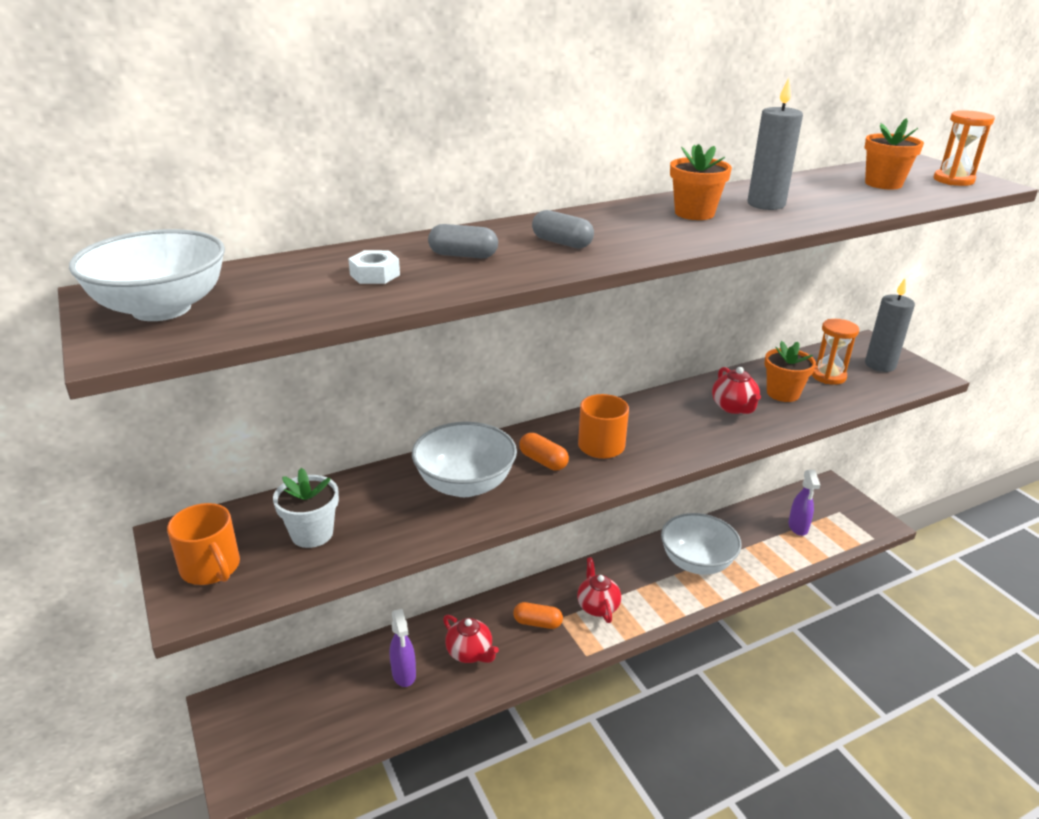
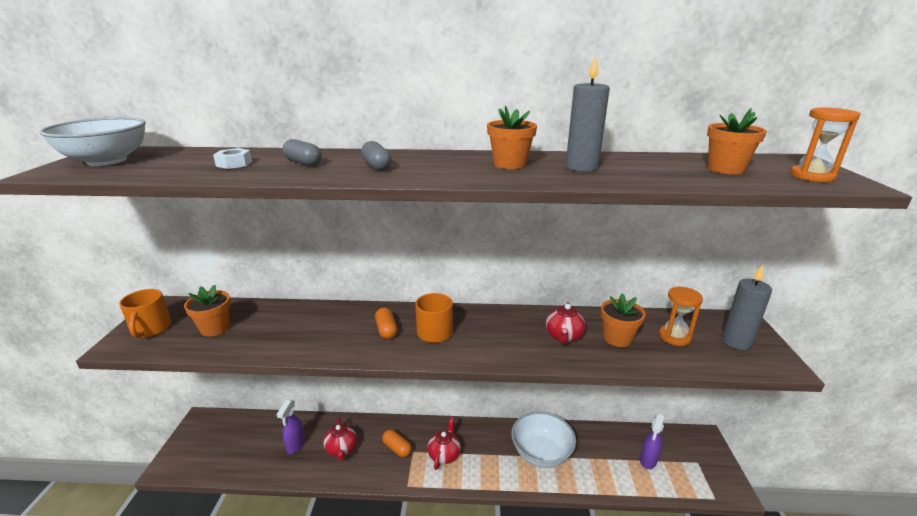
camera: 30 degrees right, 5 degrees down
white flower pot [273,468,339,548] -> orange flower pot [184,284,231,337]
white bowl [412,422,517,497] -> none

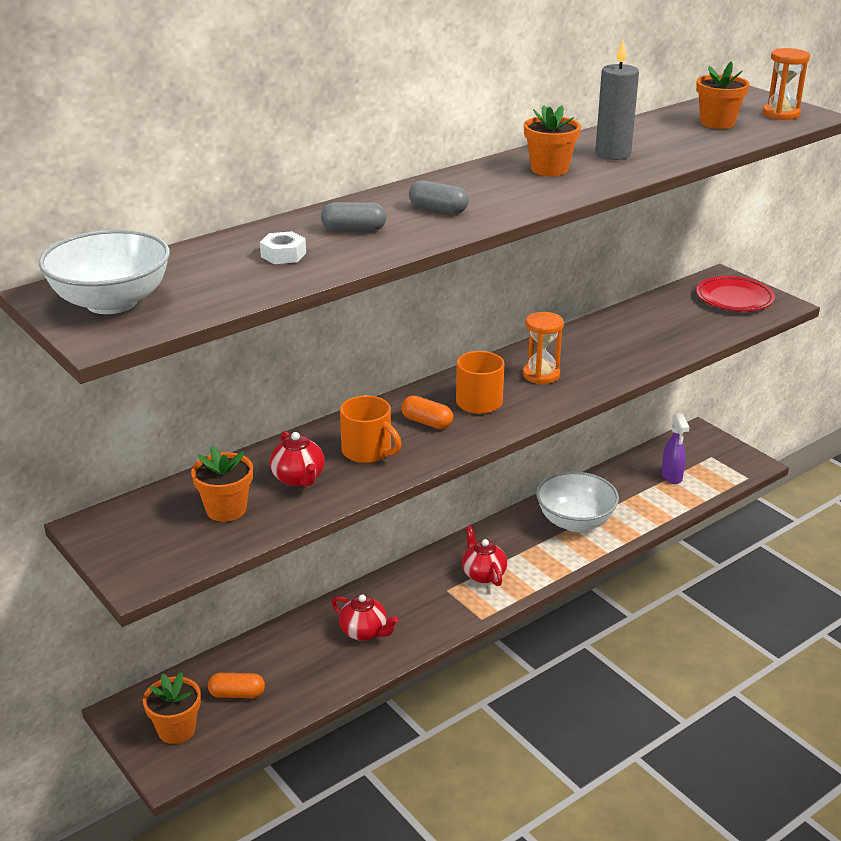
camera: 40 degrees left, 5 degrees up
orange mug [119,289,171,338] -> orange mug moved to [340,395,402,463]
purple spray bottle [277,400,305,454] -> none
orange capsule [382,430,412,457] -> orange capsule moved to [208,673,265,698]
red teapot [546,302,586,344] -> red teapot moved to [270,431,325,486]
orange flower pot [601,293,646,347] -> orange flower pot moved to [143,672,201,744]
orange hourglass [659,286,703,346] -> orange hourglass moved to [523,312,564,384]
grey candle [722,265,772,350] -> red plate [696,276,775,311]

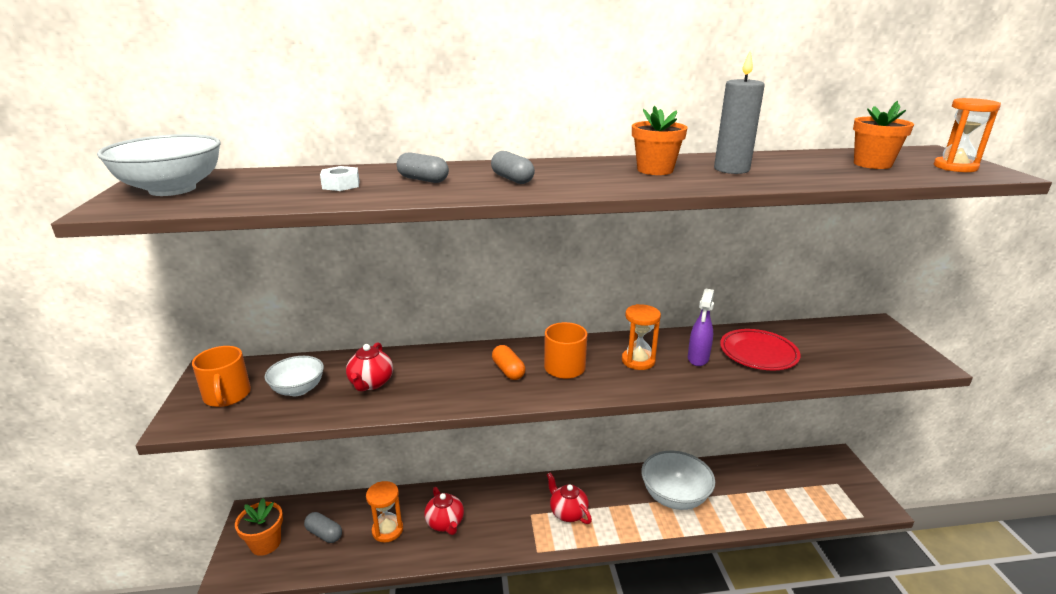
camera: 30 degrees right, 5 degrees down
orange flower pot [191,445,253,522] -> white bowl [264,356,324,396]
orange capsule [208,673,265,698] -> grey capsule [304,512,342,543]
orange mug [340,395,402,463] -> orange mug moved to [192,346,251,407]
red teapot [462,526,507,586] -> red teapot turned 45 degrees counterclockwise [547,472,592,524]
purple spray bottle [661,413,689,484] -> purple spray bottle moved to [688,289,714,366]
red plate [696,276,775,311] -> red plate moved to [720,329,801,370]
none -> orange hourglass [366,481,403,543]

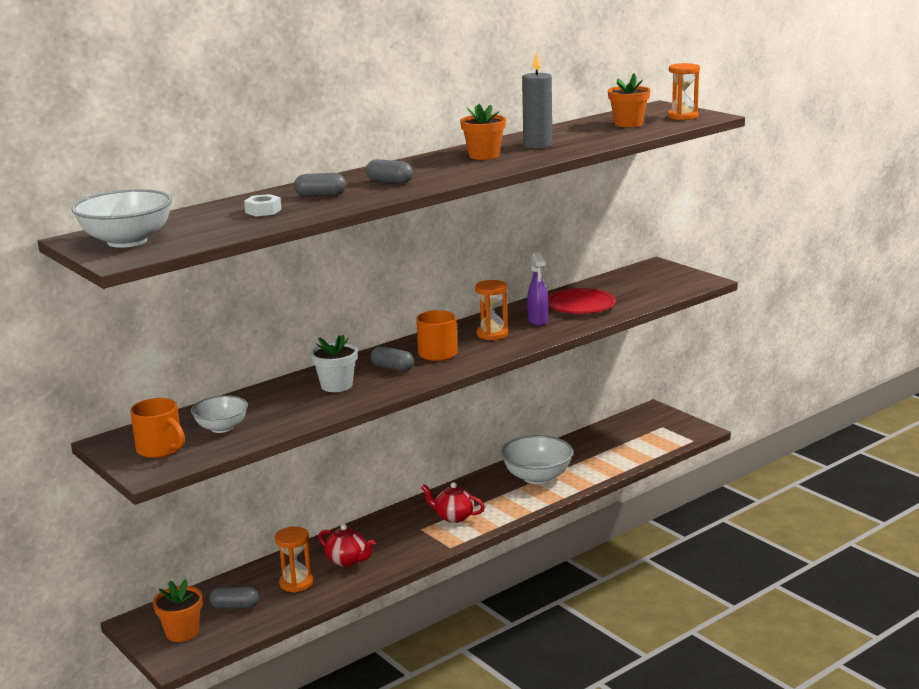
camera: 30 degrees left, 5 degrees down
red teapot [346,342,393,391] -> none
orange capsule [492,345,525,380] -> grey capsule [371,346,414,371]
none -> white flower pot [310,335,358,392]

